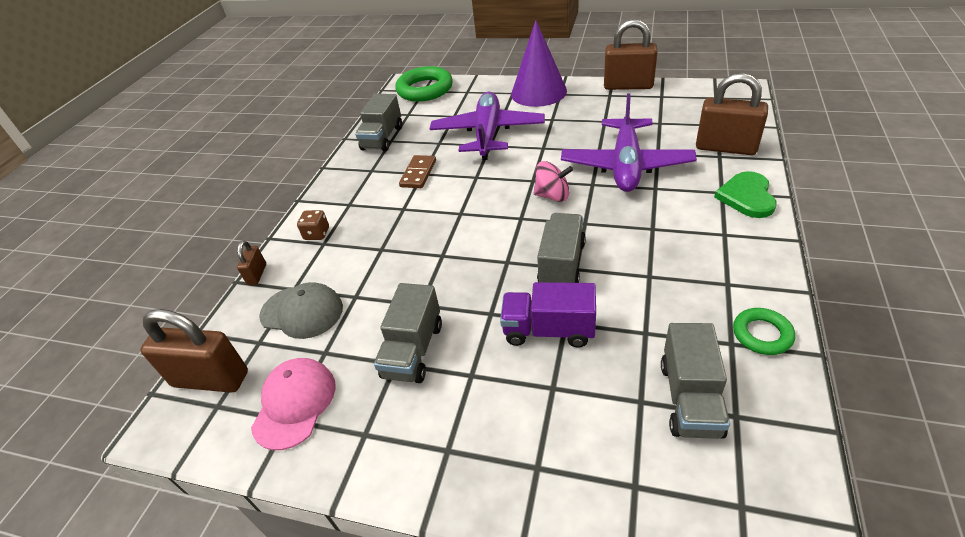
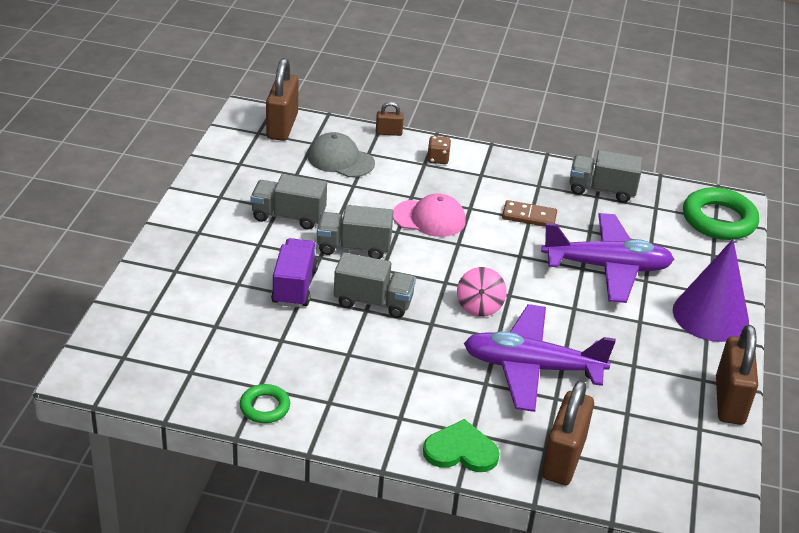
camera: 80 degrees right, 5 degrees down
pink cap [251,358,336,450] -> pink cap moved to [393,193,466,237]
grey cap [259,282,343,339] -> grey cap turned 105 degrees clockwise [308,132,375,177]
grey truck [661,323,730,439] -> grey truck moved to [317,205,394,259]

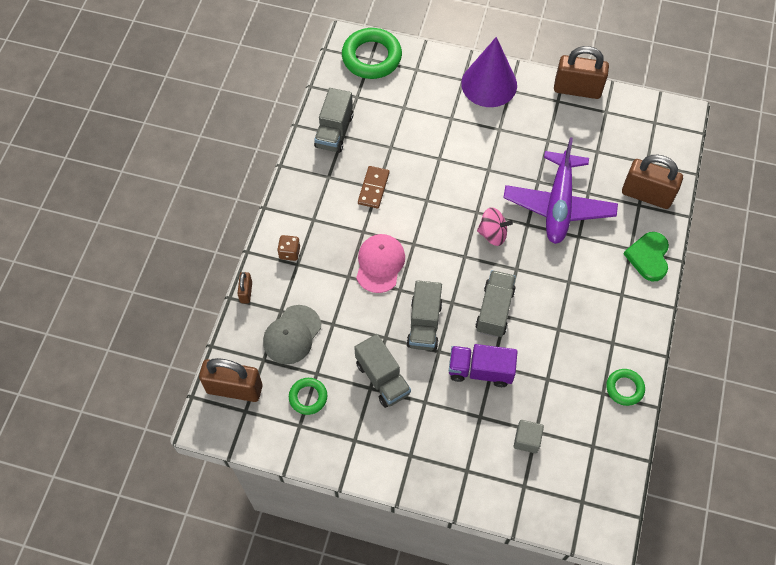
camera: 85 degrees left, 25 degrees up
grey truck [251,174,327,230] -> grey truck turned 45 degrees counterclockwise [354,334,411,408]
purple plane [541,213,674,303] -> none
none -> green ring [289,378,327,415]
none -> grey cube [514,420,544,453]

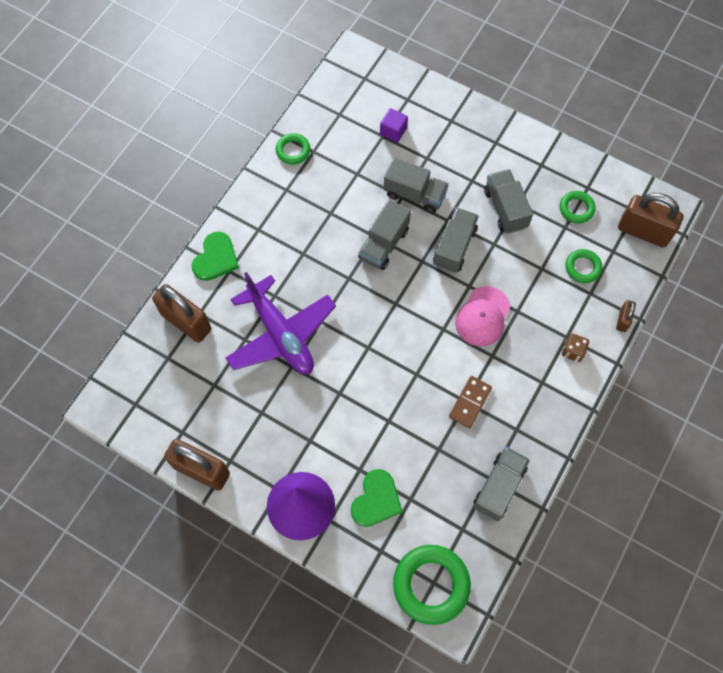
camera: 165 degrees left, 5 degrees up
grey cap [263,305,321,364] -> green ring [565,249,602,283]
purple truck [449,344,518,387] -> grey truck [384,157,449,213]
pink spinning top [477,207,513,246] -> none
purple plane [503,138,618,244] -> purple plane turned 120 degrees clockwise [225,272,336,374]
grey cube [514,420,544,453] -> purple cube [380,108,408,143]
none -> green heart [351,469,403,527]

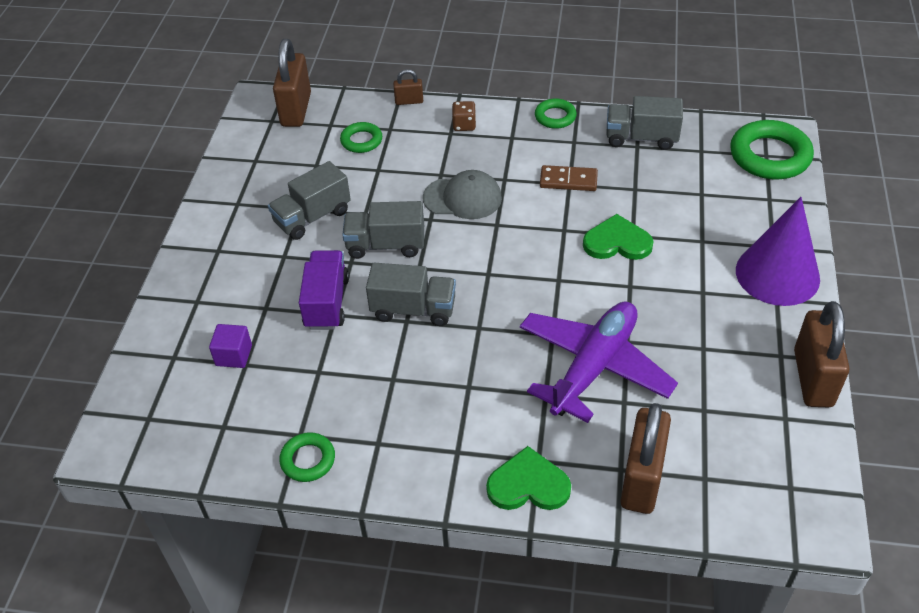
camera: 110 degrees left, 20 degrees down
green heart [351,469,403,527] -> green heart moved to [583,214,654,260]
grey truck [384,157,449,213] -> purple truck [299,250,349,330]
pink cap [455,286,511,346] -> grey cap [423,170,502,219]
green ring [560,191,596,223] -> green ring moved to [535,98,577,129]

